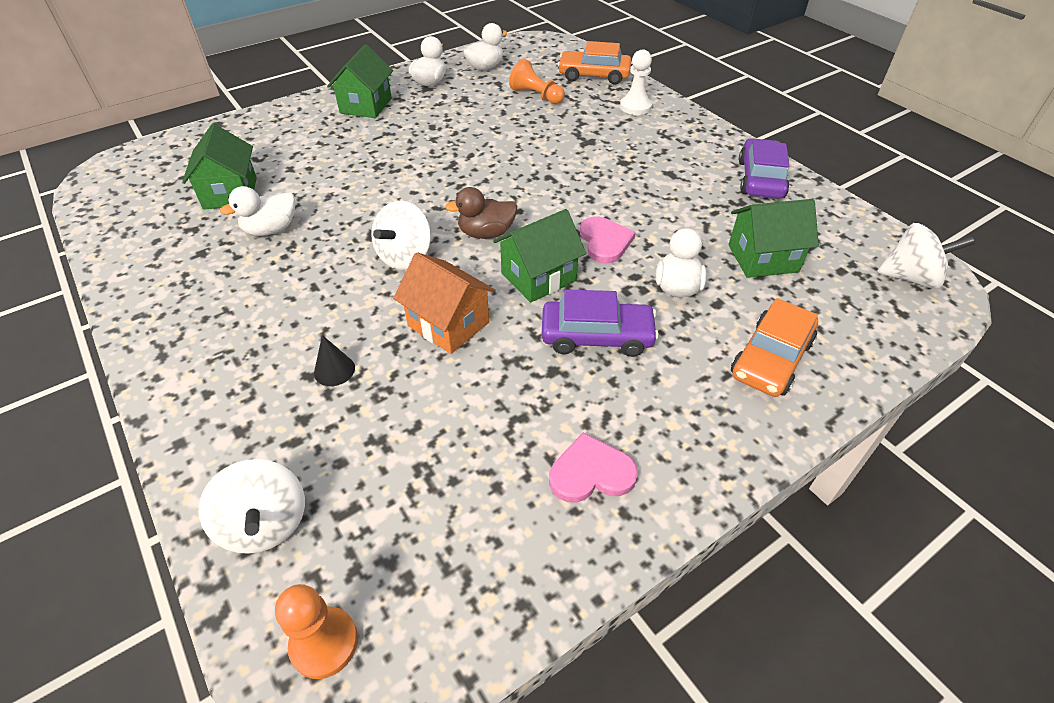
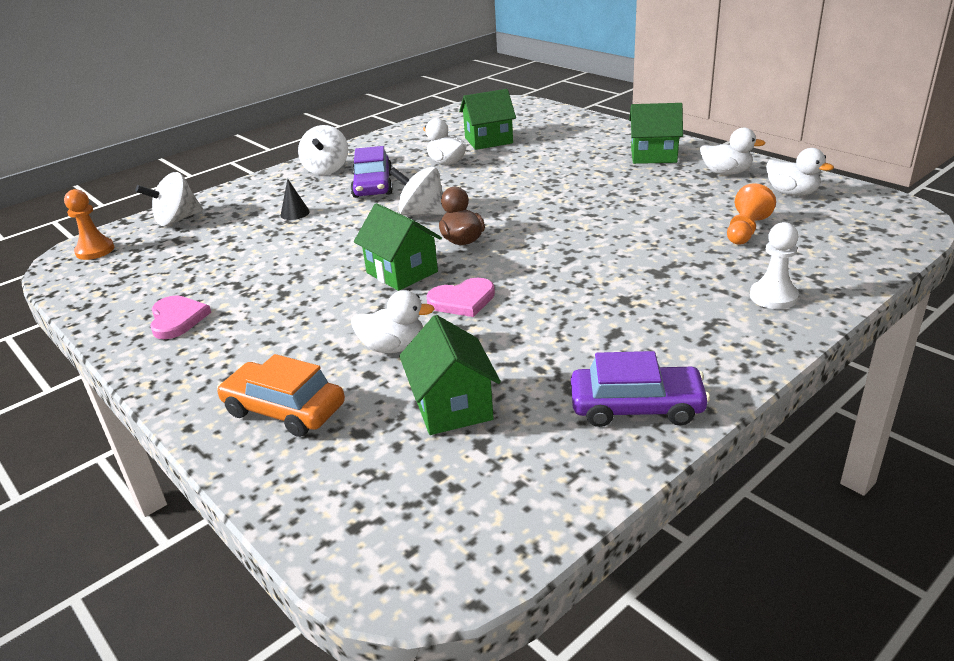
camera: 85 degrees right, 15 degrees down
orange house [393,252,496,354] -> none
purple car [542,289,659,357] -> purple car moved to [350,146,393,198]
orange car [558,41,631,85] -> none
white spinning top [877,223,975,289] -> white spinning top moved to [298,125,348,175]

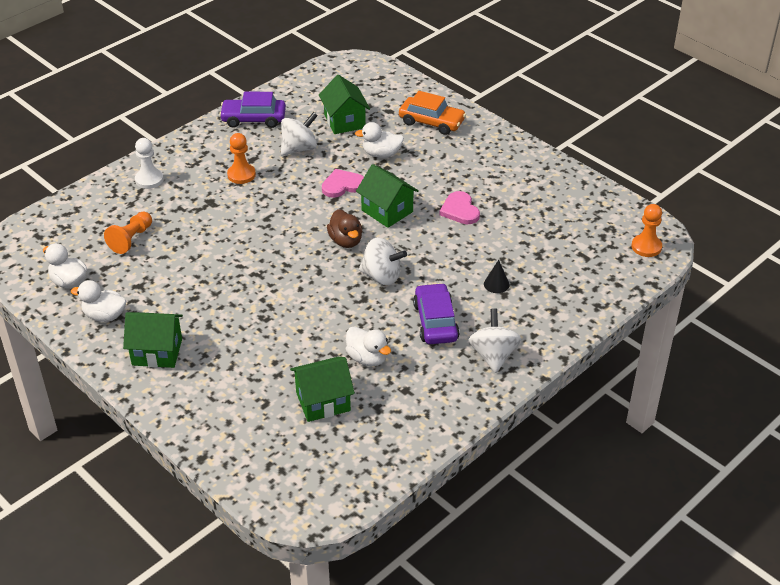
camera: 175 degrees right, 10 degrees up
white spinning top [135,172,203,226] -> white spinning top moved to [281,112,318,156]
pink heart [150,295,211,339] -> pink heart moved to [439,191,480,224]
none -> orange pawn [227,133,256,184]

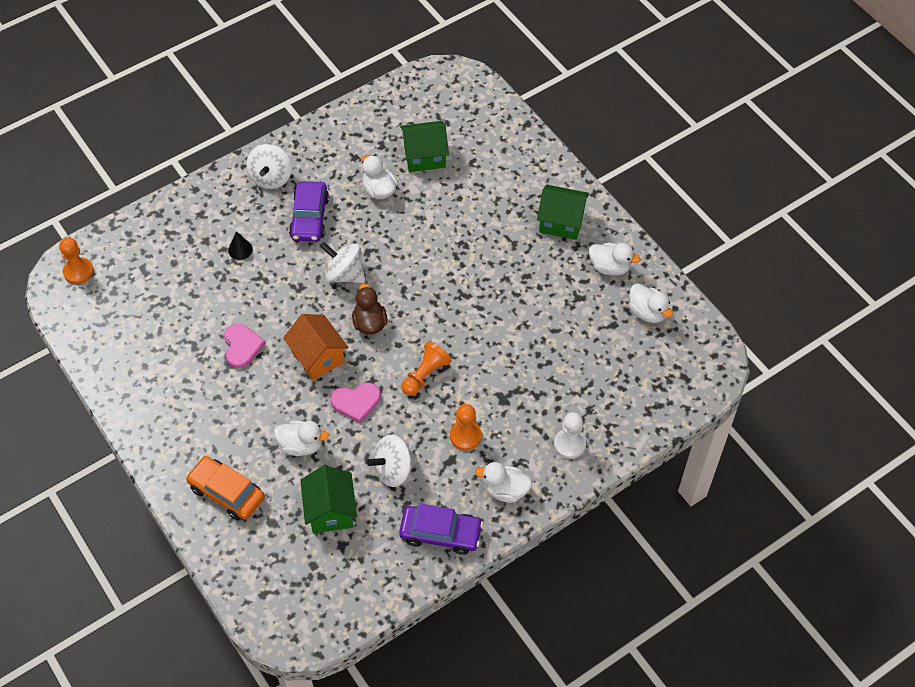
camera: 170 degrees left, 15 degrees up
orange pawn [104,212,152,254] -> orange pawn moved to [402,341,452,396]
green house [356,164,418,228] -> orange house [283,314,349,381]
none -> white duck [475,462,532,503]

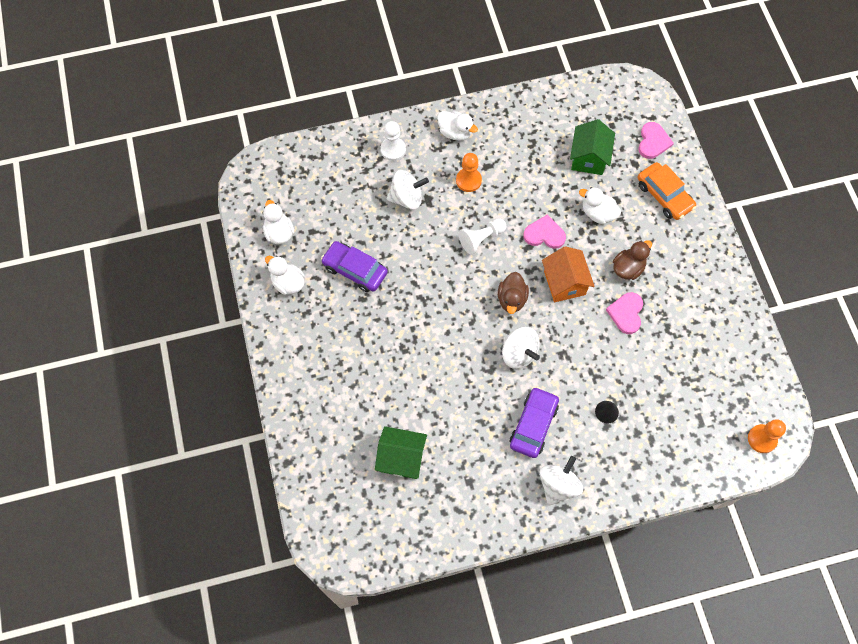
camera: 160 degrees left, 10 degrees up
white duck [361,155,398,199] -> none
white spinning top [367,434,417,487] -> white spinning top moved to [387,170,429,209]
purple car [399,503,483,555] -> purple car moved to [321,241,388,292]
orange pawn [402,341,452,396] -> white pawn [459,218,506,255]
green house [537,185,589,240] -> none
none -> brown duck [613,240,652,280]
none -> pink heart [638,122,674,159]

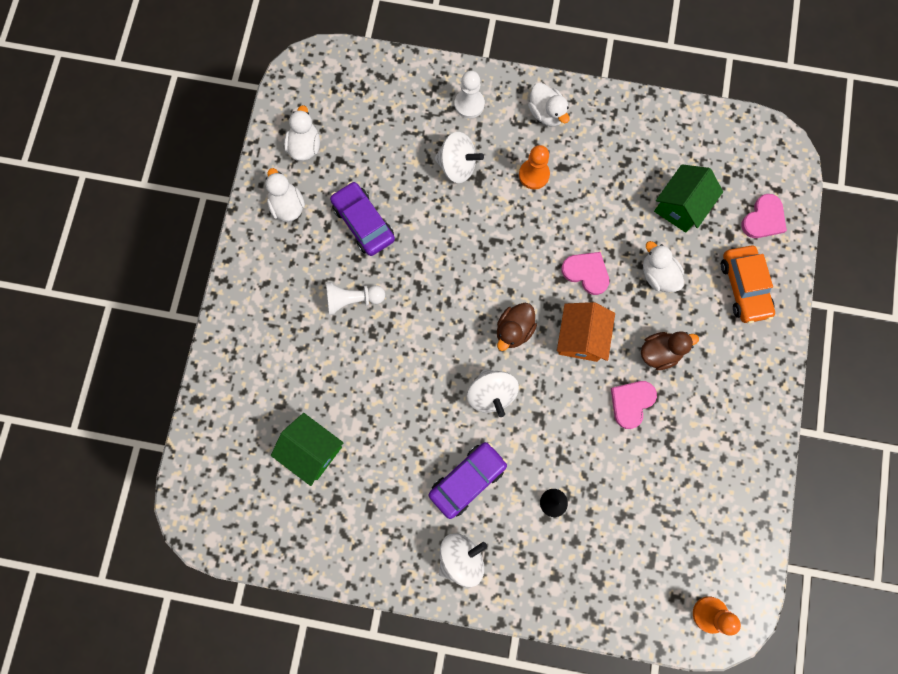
camera: 25 degrees right, 10 degrees up
white pawn [459,218,506,255] -> white pawn moved to [326,282,385,315]

